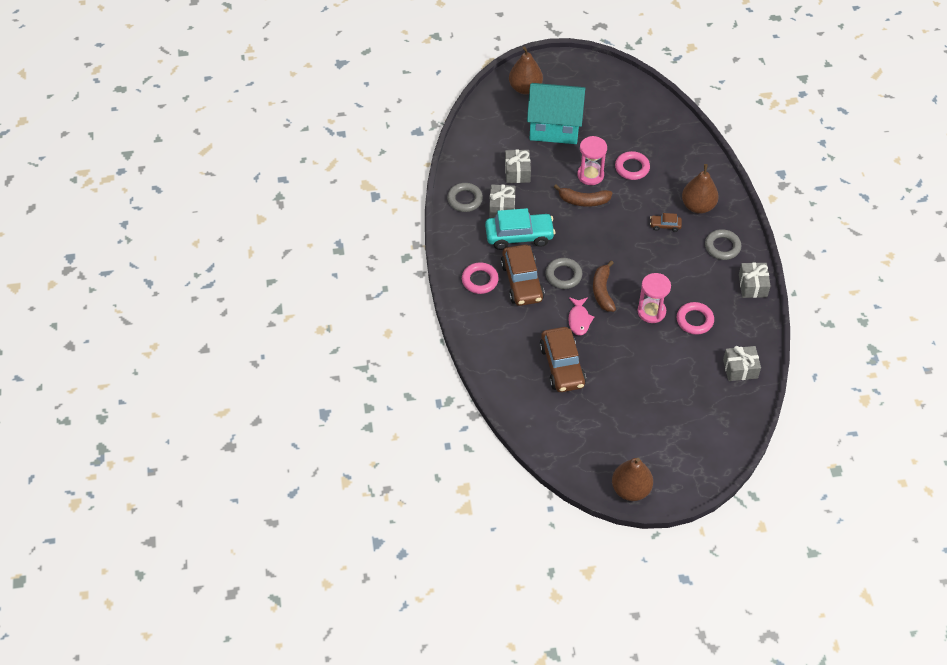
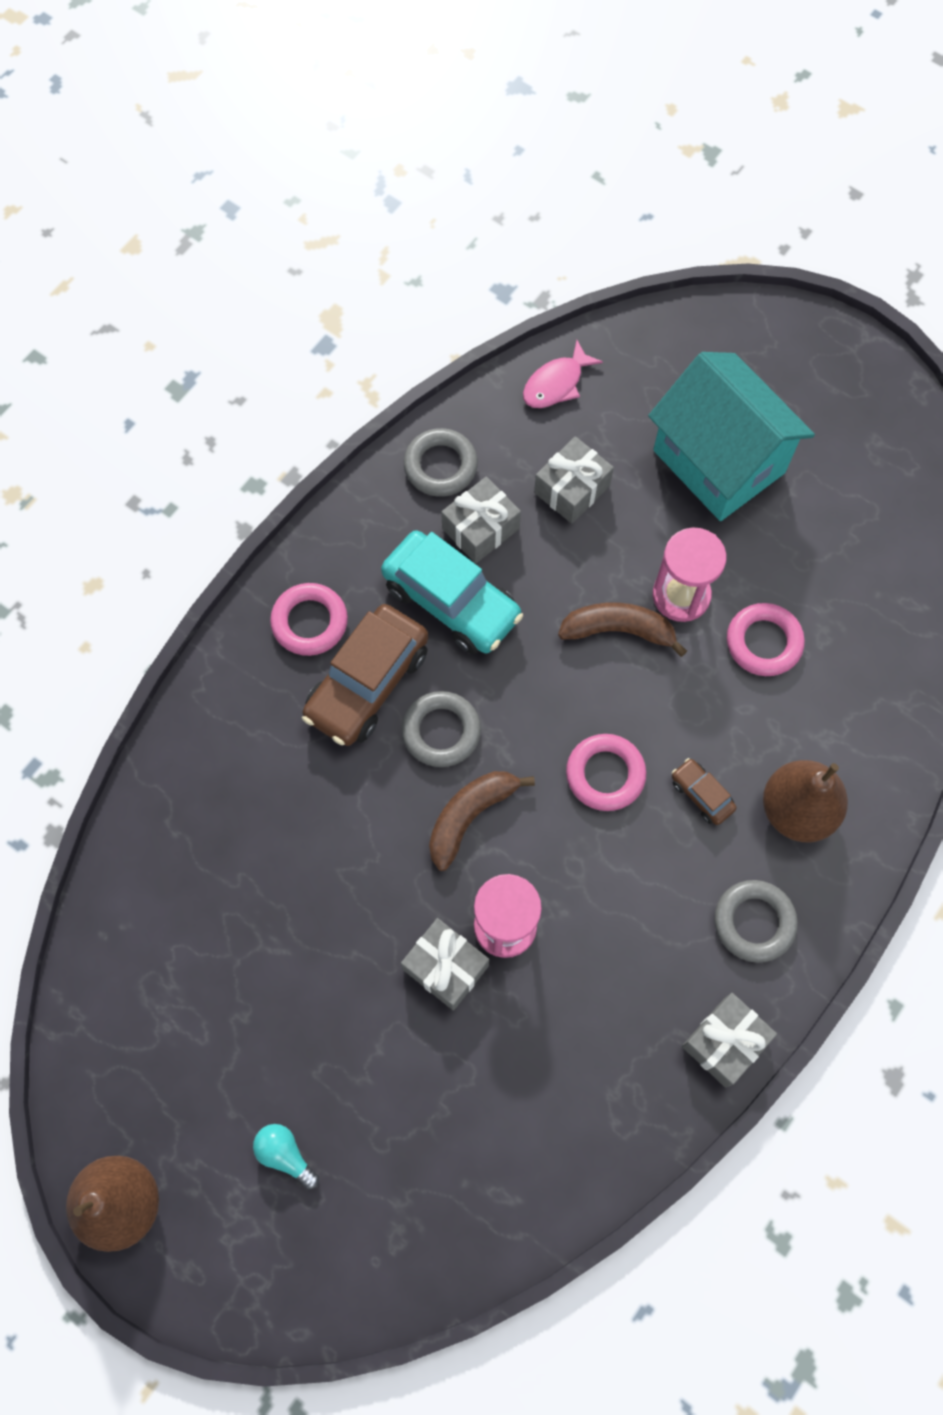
camera: 45 degrees right, 15 degrees up
brown pear [509,46,543,94] -> none
brown car [539,327,586,392] -> none
brown banana [554,185,612,207] -> brown banana turned 135 degrees clockwise [558,603,687,657]
pink fish [568,297,594,336] -> pink fish moved to [523,340,603,408]
pink ring [677,302,714,335] -> pink ring moved to [566,734,646,811]
grey gift [723,346,761,381] -> grey gift moved to [401,918,489,1011]
none -> turquoise light bulb [253,1124,319,1190]

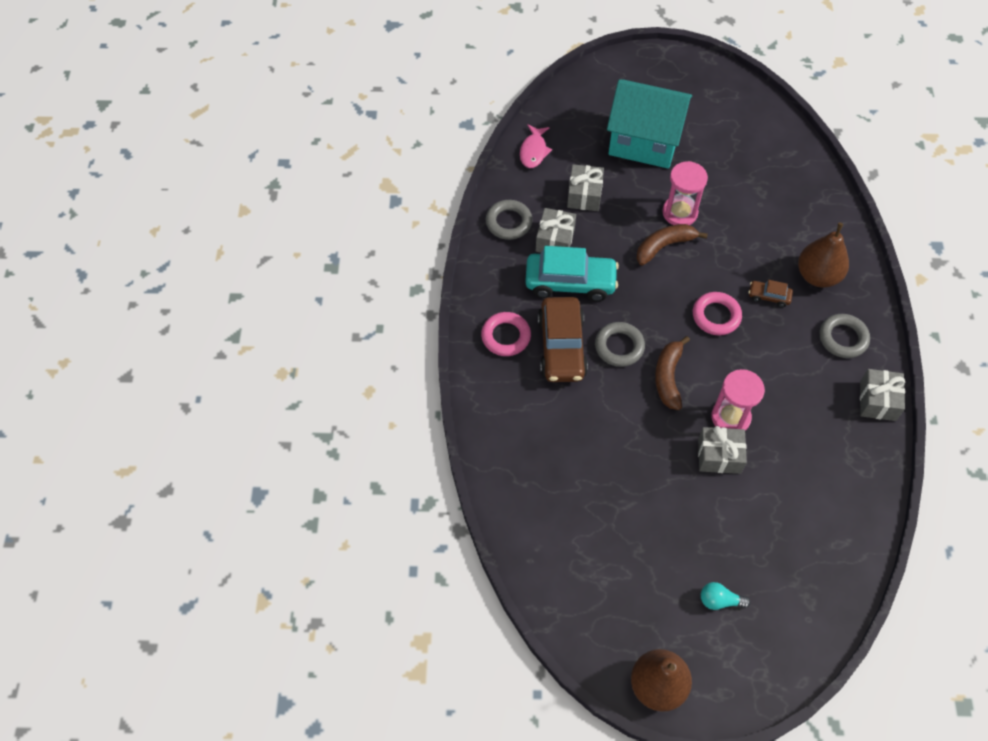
camera: 35 degrees left, 10 degrees down
pink ring [727,603,805,676] -> none

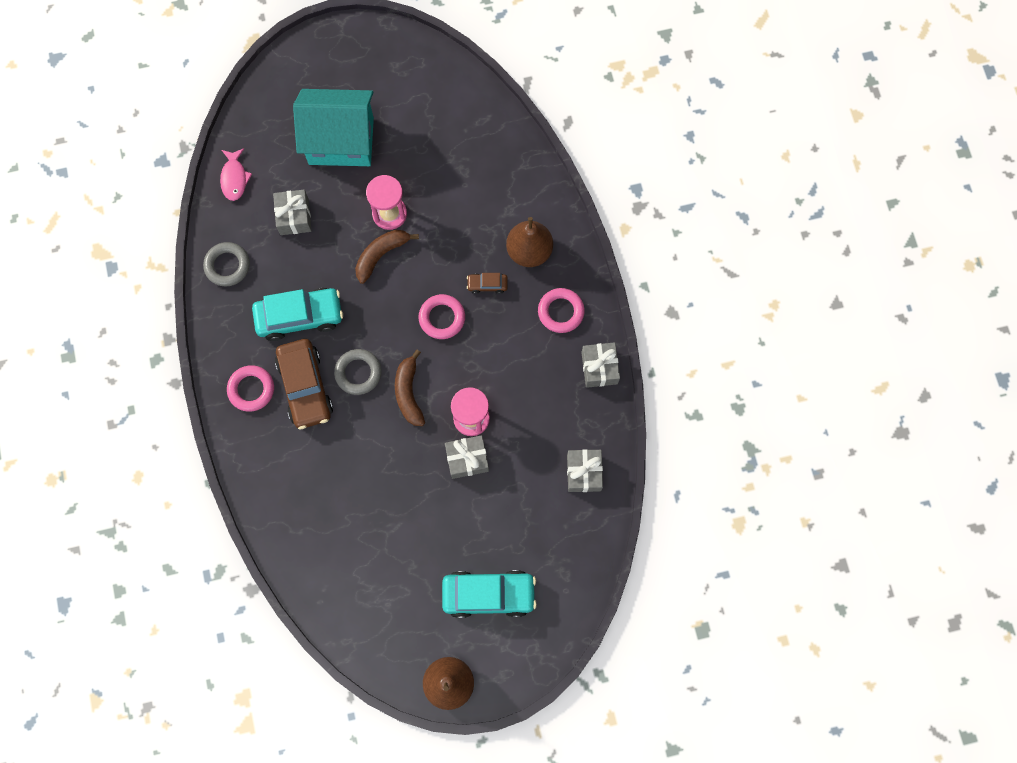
camera: 15 degrees left, 15 degrees up
grey gift [536,208,576,253] -> grey gift moved to [567,449,603,492]
turquoise light bulb [701,582,750,610] -> turquoise car [442,570,537,618]
grey ring [820,314,870,358] -> pink ring [538,288,585,333]

